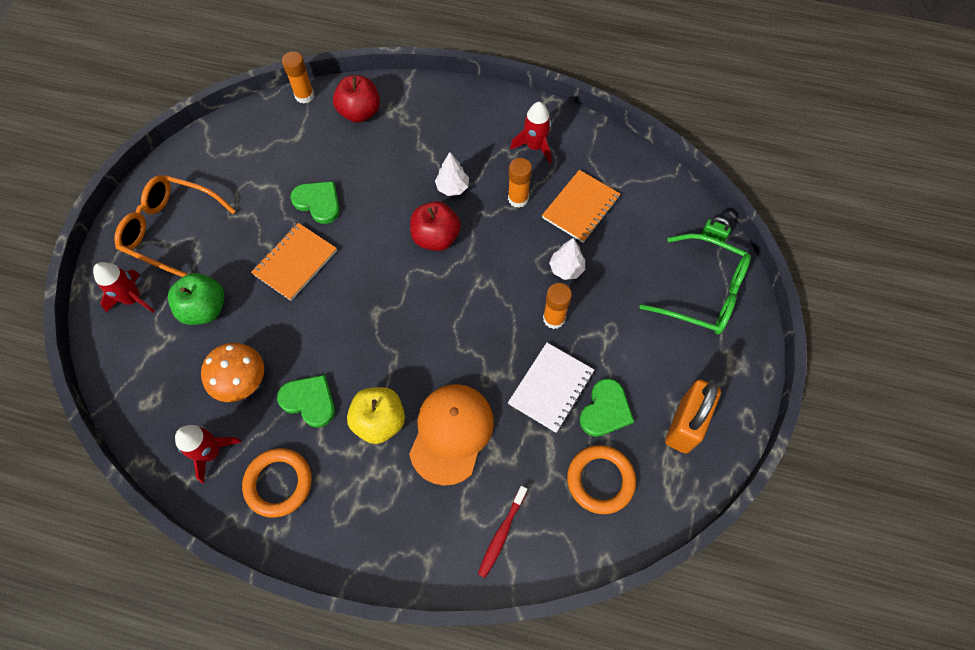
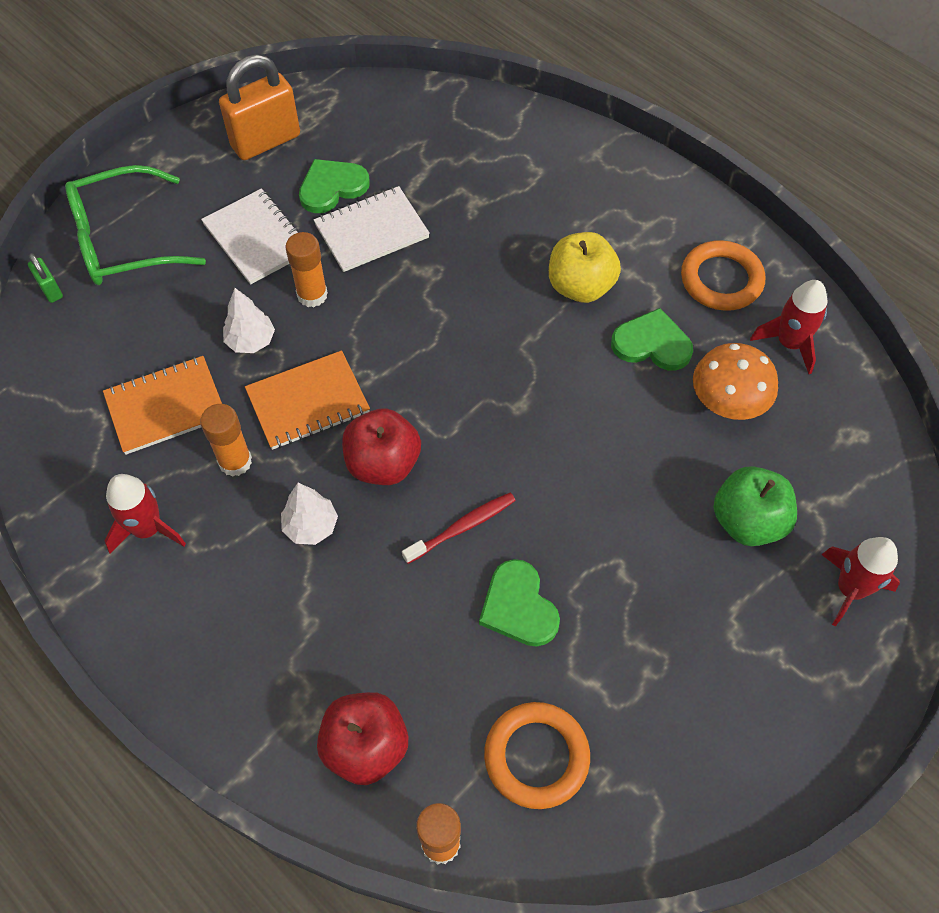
camera: 150 degrees left, 5 degrees down
orange glasses [114,175,236,277] -> none
orange notebook [251,223,337,301] -> orange notebook moved to [245,350,370,450]
green heart [277,375,335,427] -> green heart turned 135 degrees clockwise [611,308,693,371]
orange cap [409,384,494,486] -> none
red toothbrush [478,486,527,578] -> red toothbrush moved to [402,493,516,564]
orange ring [567,445,636,514] -> orange ring moved to [484,702,590,809]
green glasses [639,234,751,335] -> green glasses turned 75 degrees counterclockwise [65,165,206,285]
none -> white notebook [201,188,299,285]

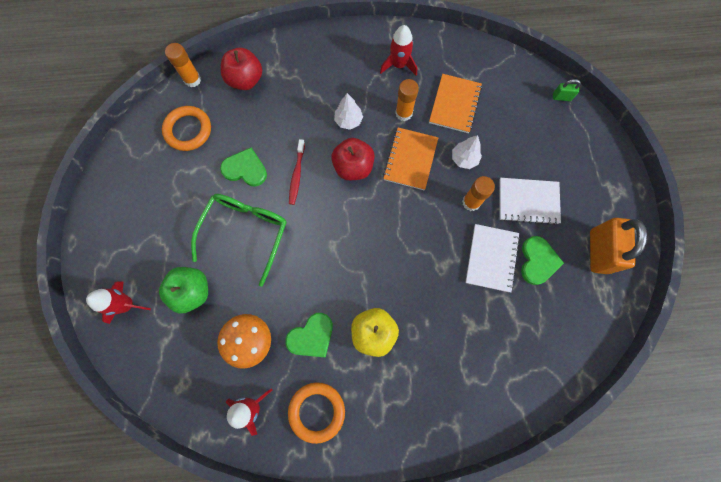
camera: 130 degrees right, 15 degrees up
green glasses [65,165,206,285] -> green glasses moved to [191,194,287,286]

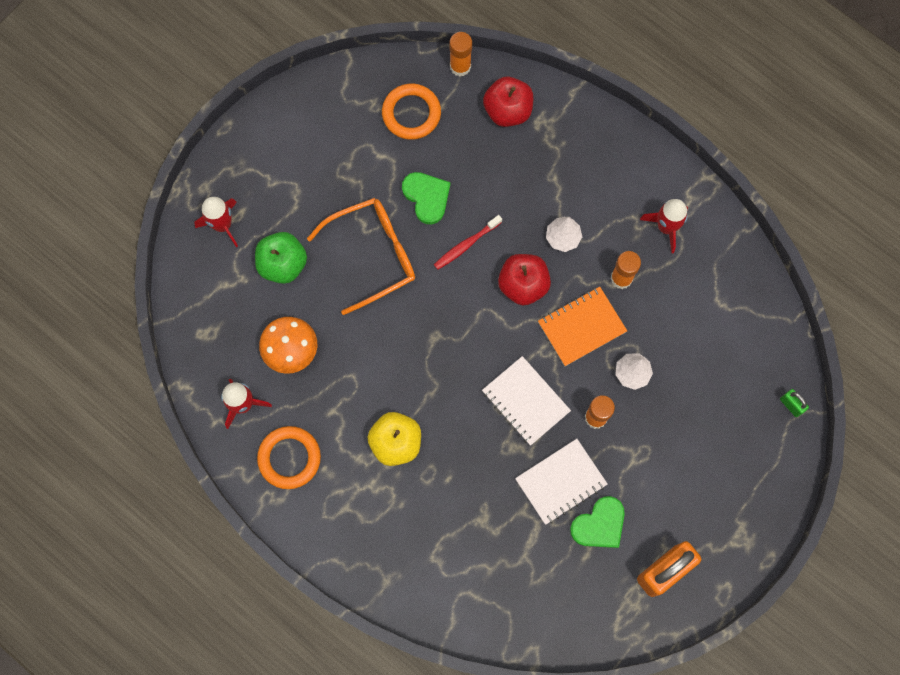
camera: 45 degrees right, 0 degrees up
green glasses [191,194,287,286] -> orange glasses [307,198,415,315]
green heart [285,313,333,357] -> none
orange notebook [429,74,482,133] -> none
white notebook [499,178,561,225] -> white notebook moved to [482,356,571,445]

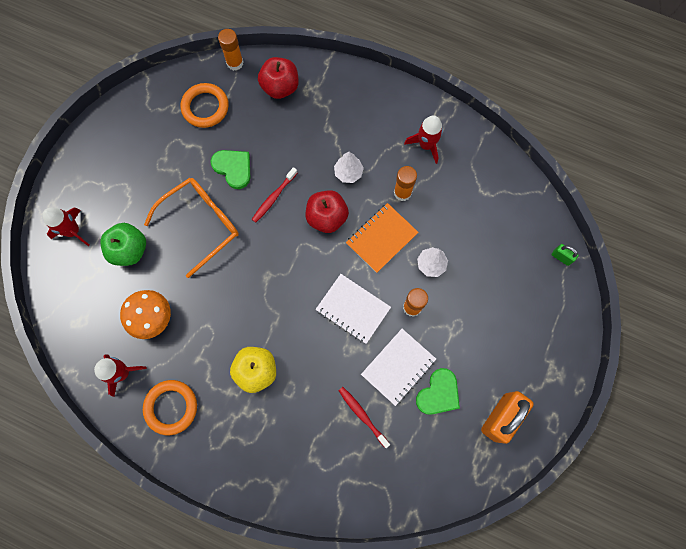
camera: 15 degrees left, 0 degrees up
none -> red toothbrush [338,387,390,448]

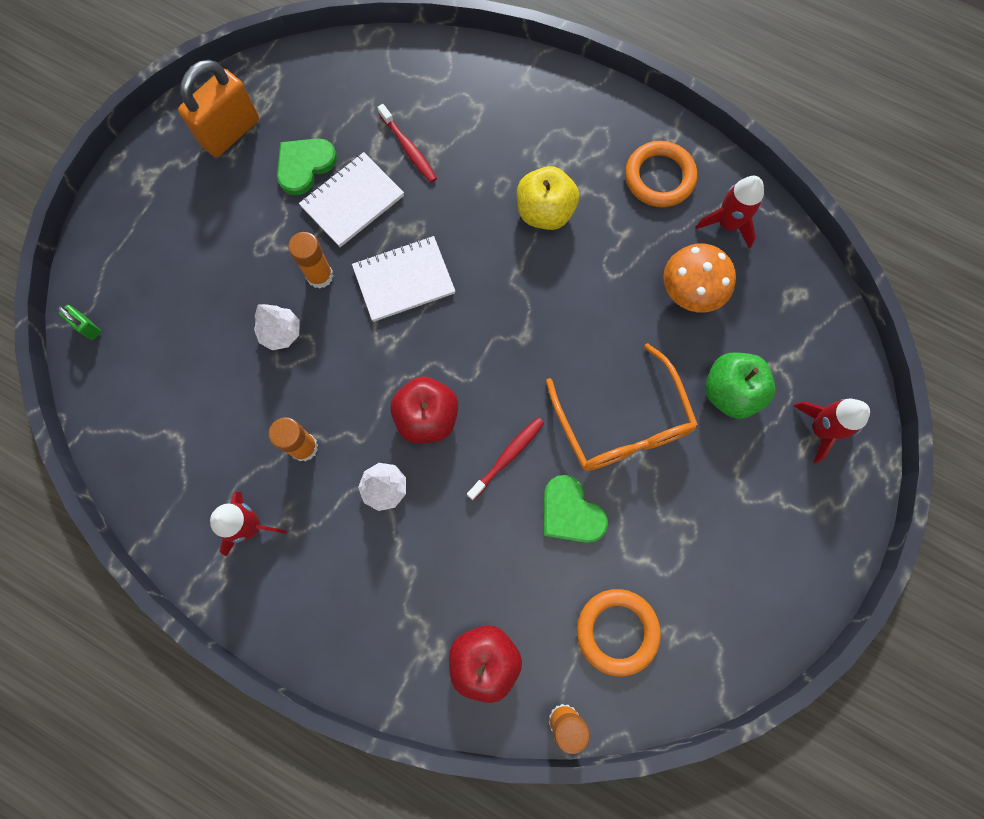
camera: 175 degrees left, 0 degrees up
orange glasses [144,178,239,278] -> orange glasses turned 75 degrees counterclockwise [546,343,698,471]
white notebook [315,274,391,344] -> white notebook turned 60 degrees counterclockwise [352,236,455,322]
orange notebook [346,203,419,273] -> none

